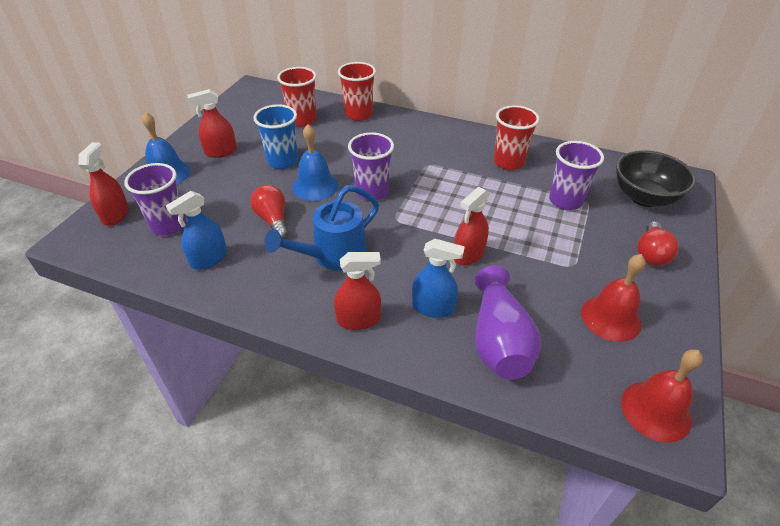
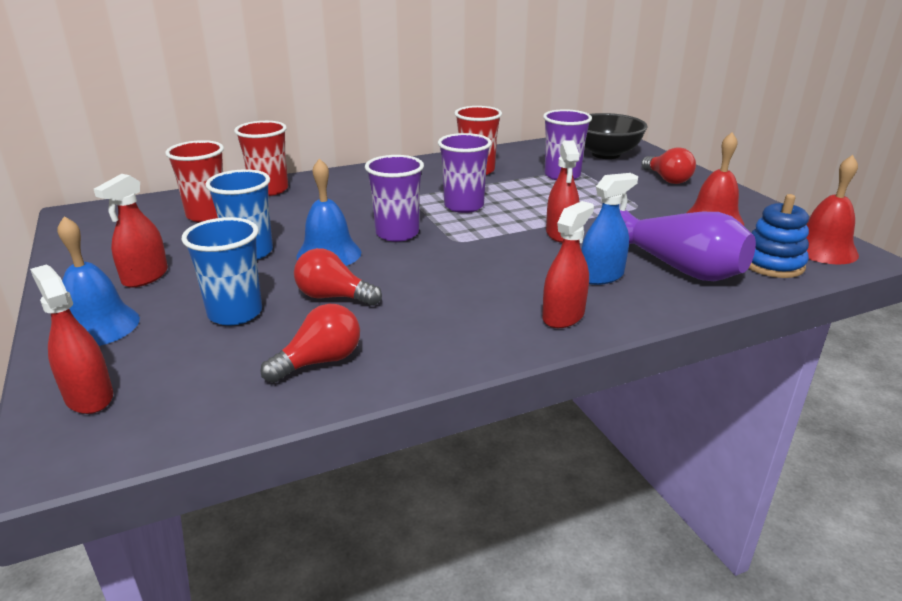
camera: 45 degrees left, 15 degrees down
purple cup [124,163,186,235] -> purple cup moved to [438,133,492,213]
blue spray bottle [166,191,227,270] -> red light bulb [261,304,360,383]
blue watering can [264,185,379,271] -> none
none -> blue cup [181,217,262,325]
none -> blue stacking toy [749,194,809,278]

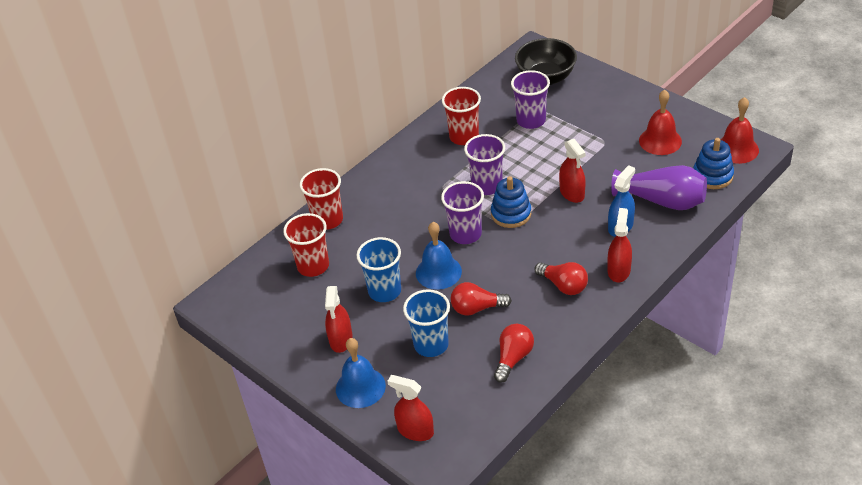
camera: 20 degrees left, 15 degrees up
red light bulb [641,147,696,184] -> red light bulb moved to [535,262,588,295]
none -> blue stacking toy [491,176,531,228]

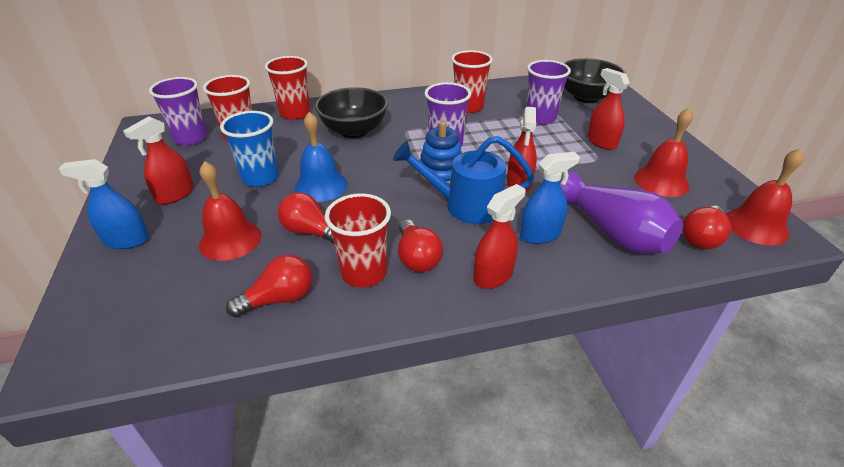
camera: 30 degrees right, 5 degrees down
blue bell [336,338,386,408] -> blue spray bottle [59,159,149,249]
red spray bottle [387,375,434,441] -> red spray bottle moved to [587,68,630,150]
blue cup [403,289,450,357] -> red bell [199,161,261,261]
purple cup [441,181,484,244] -> purple cup moved to [149,77,208,146]
blue stacking toy [693,138,734,189] -> red light bulb [682,206,731,249]
none -> black bowl [315,87,388,138]
none -> red cup [325,193,391,287]
none -> blue watering can [393,136,534,224]

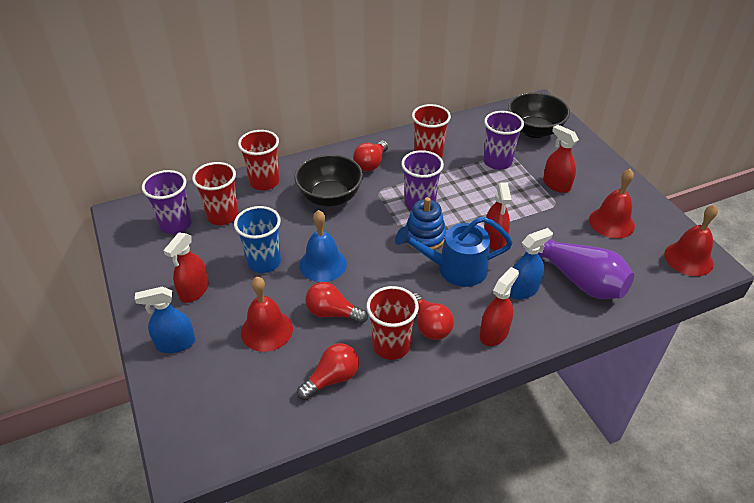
camera: 10 degrees left, 5 degrees up
red light bulb [682,206,731,249] -> red light bulb moved to [353,141,388,171]

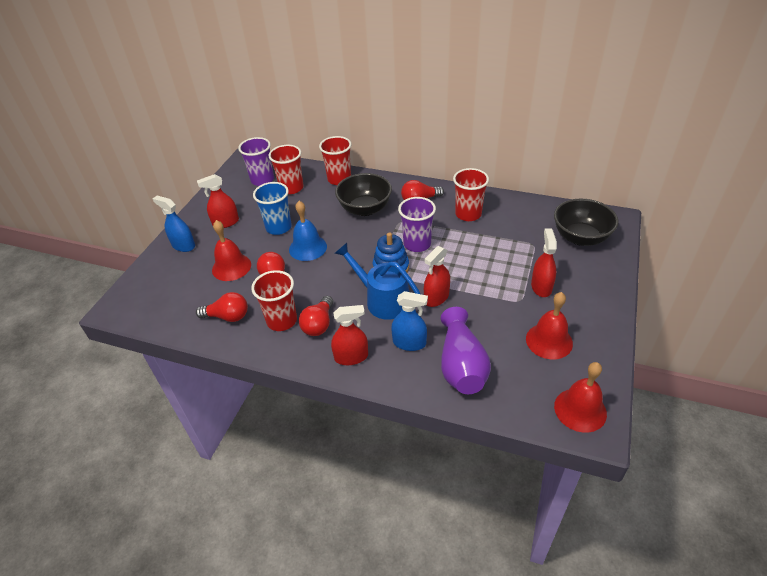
camera: 45 degrees right, 0 degrees up
purple cup [483,111,524,170] -> none

